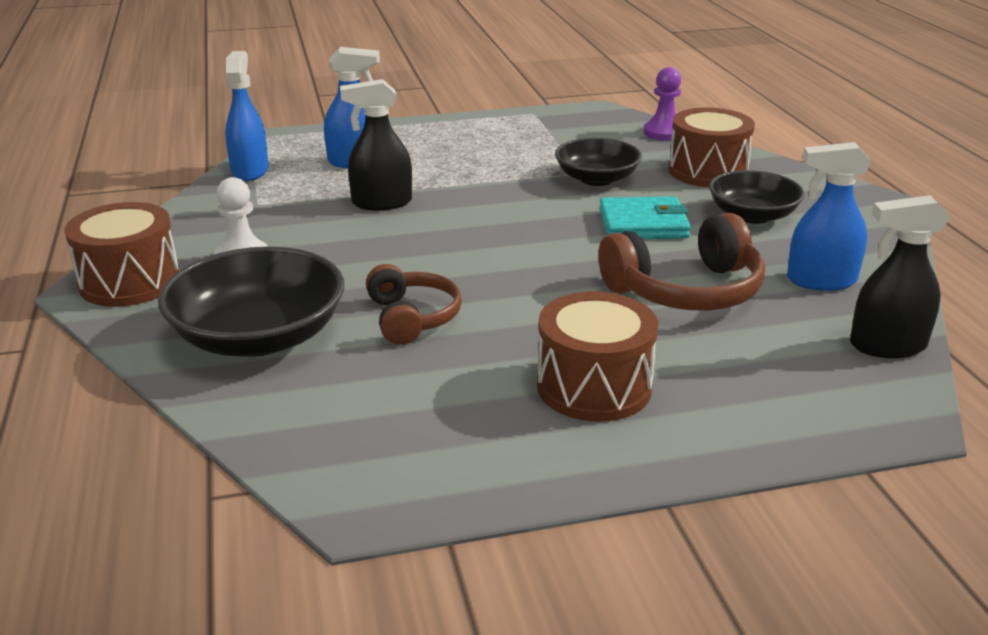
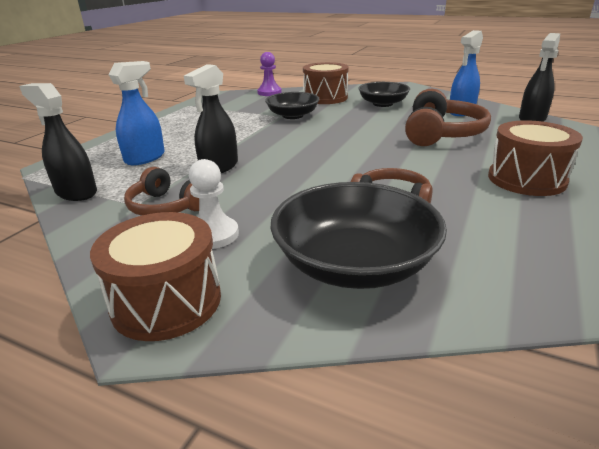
camera: 50 degrees left, 0 degrees up
blue spray bottle [225,51,269,181] -> black spray bottle [19,83,97,201]
turquoise wallet [599,197,691,239] -> none
none -> brown headphones [124,167,199,216]

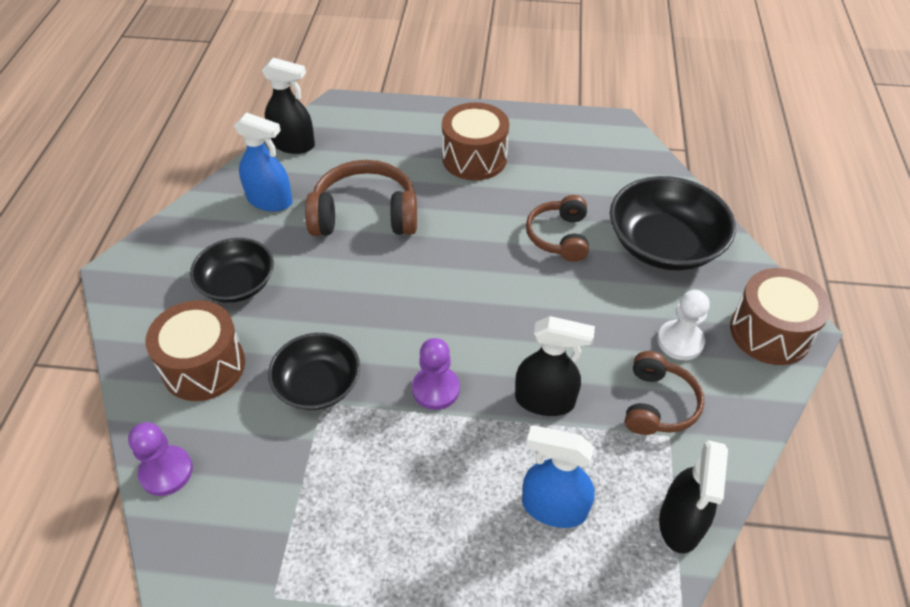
camera: 110 degrees left, 20 degrees up
none -> purple pawn [412,338,460,410]

